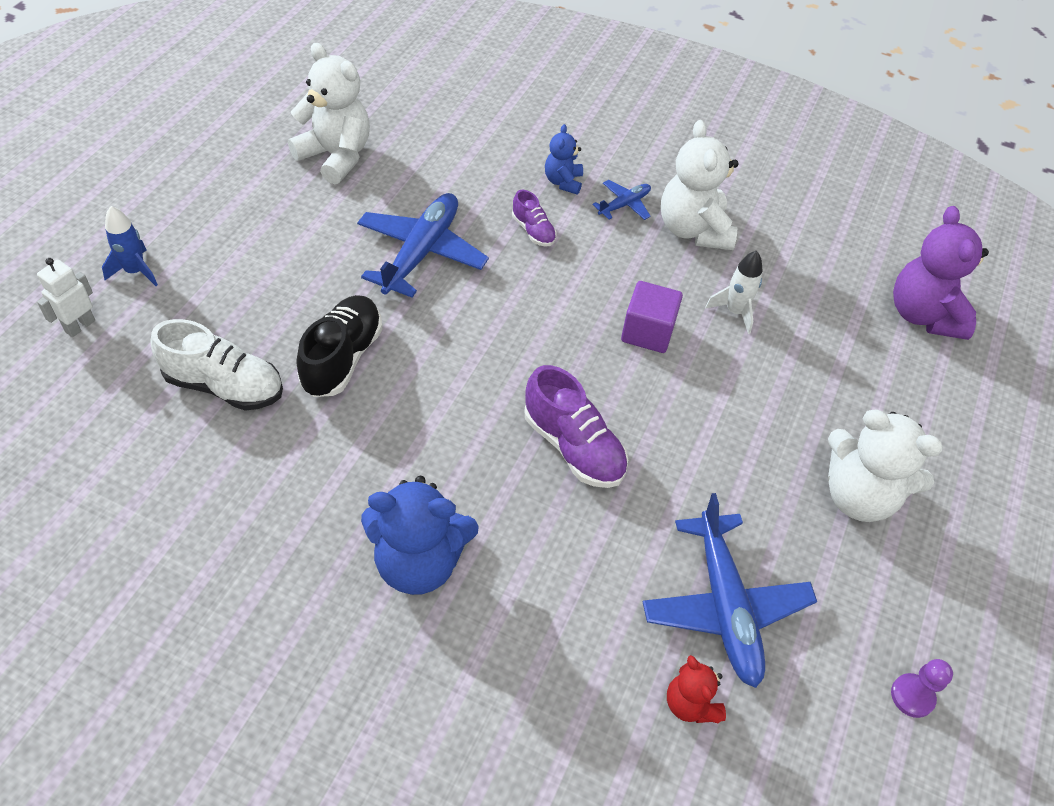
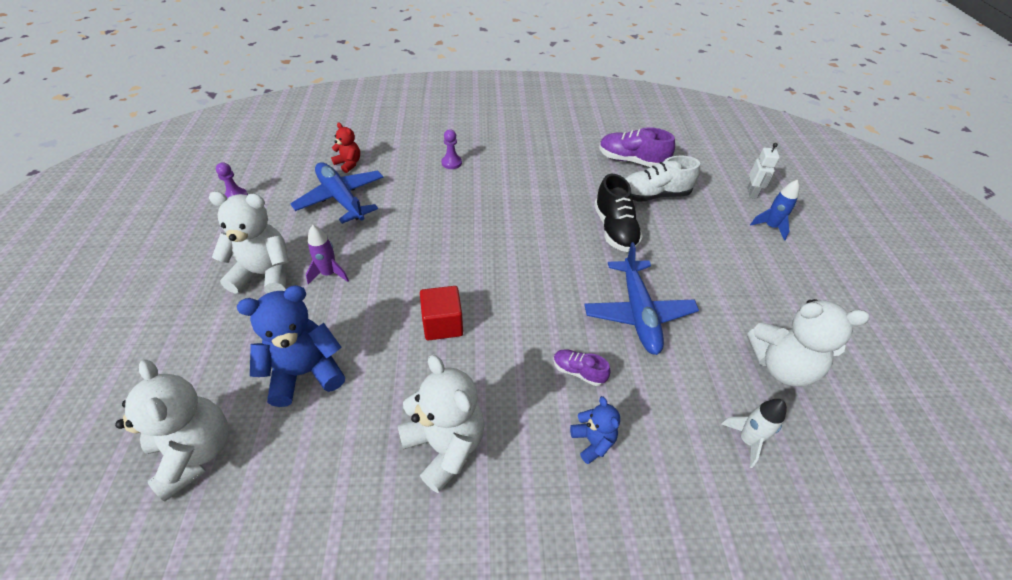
camera: 155 degrees right, 5 degrees down
blue teddy bear [361,476,479,595] -> blue teddy bear moved to [237,285,345,407]
purple shoe [524,365,628,488] -> purple shoe moved to [599,127,675,167]
blue plane [592,180,651,220] -> none
purple cube [621,281,683,353] -> red cube [420,286,463,340]
white rocket [705,251,763,334] -> white rocket moved to [721,399,787,468]
purple teddy bear [893,206,989,340] -> white teddy bear [115,360,228,501]
none -> purple rocket [306,225,349,284]
none -> purple pawn [441,129,462,169]

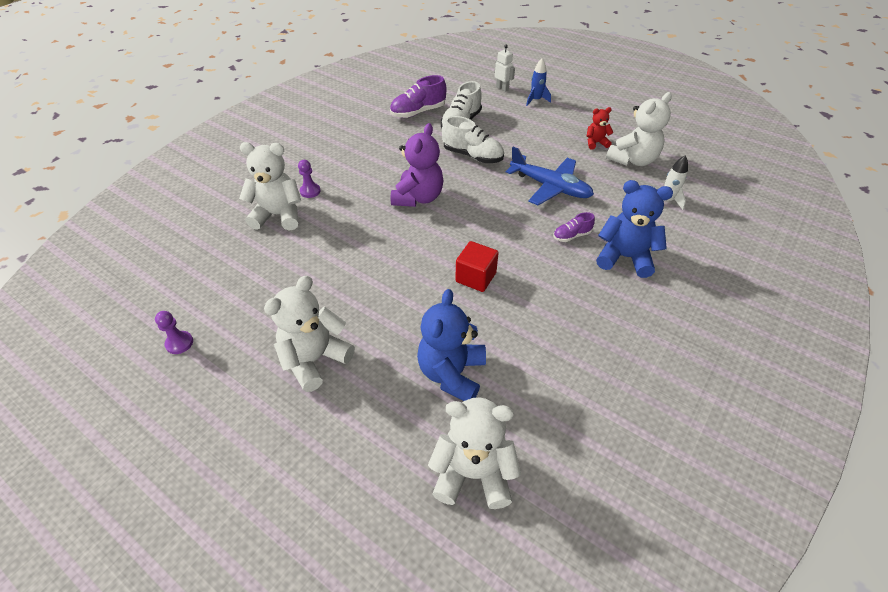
camera: 50 degrees left, 0 degrees up
blue plane [290,162,384,224] -> none
purple rocket [306,225,349,284] -> none
red teddy bear [331,122,360,173] -> red teddy bear moved to [587,107,613,150]
white teddy bear [397,355,485,493] -> white teddy bear moved to [239,142,301,230]
blue teddy bear [570,396,620,464] -> blue teddy bear [596,180,673,278], size x1.87
black shoe [594,174,643,252] -> white shoe [442,116,504,163]
none -> purple teddy bear [391,123,443,207]

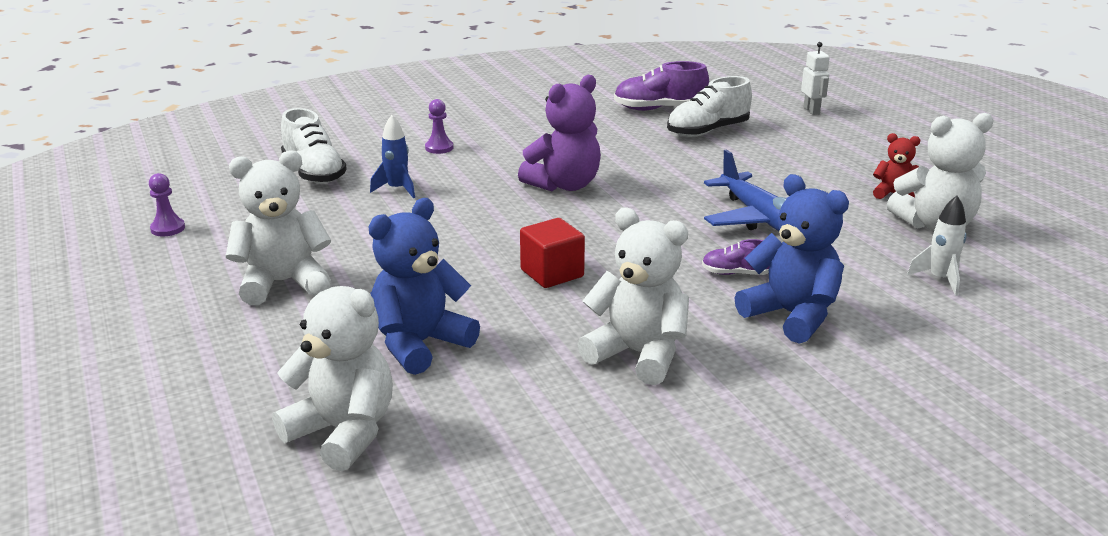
camera: 30 degrees right, 20 degrees down
white teddy bear [239,142,301,230] -> white teddy bear moved to [577,208,689,385]
white shoe [442,116,504,163] -> white shoe moved to [281,108,347,184]
blue rocket [526,58,551,106] -> blue rocket moved to [370,115,415,198]

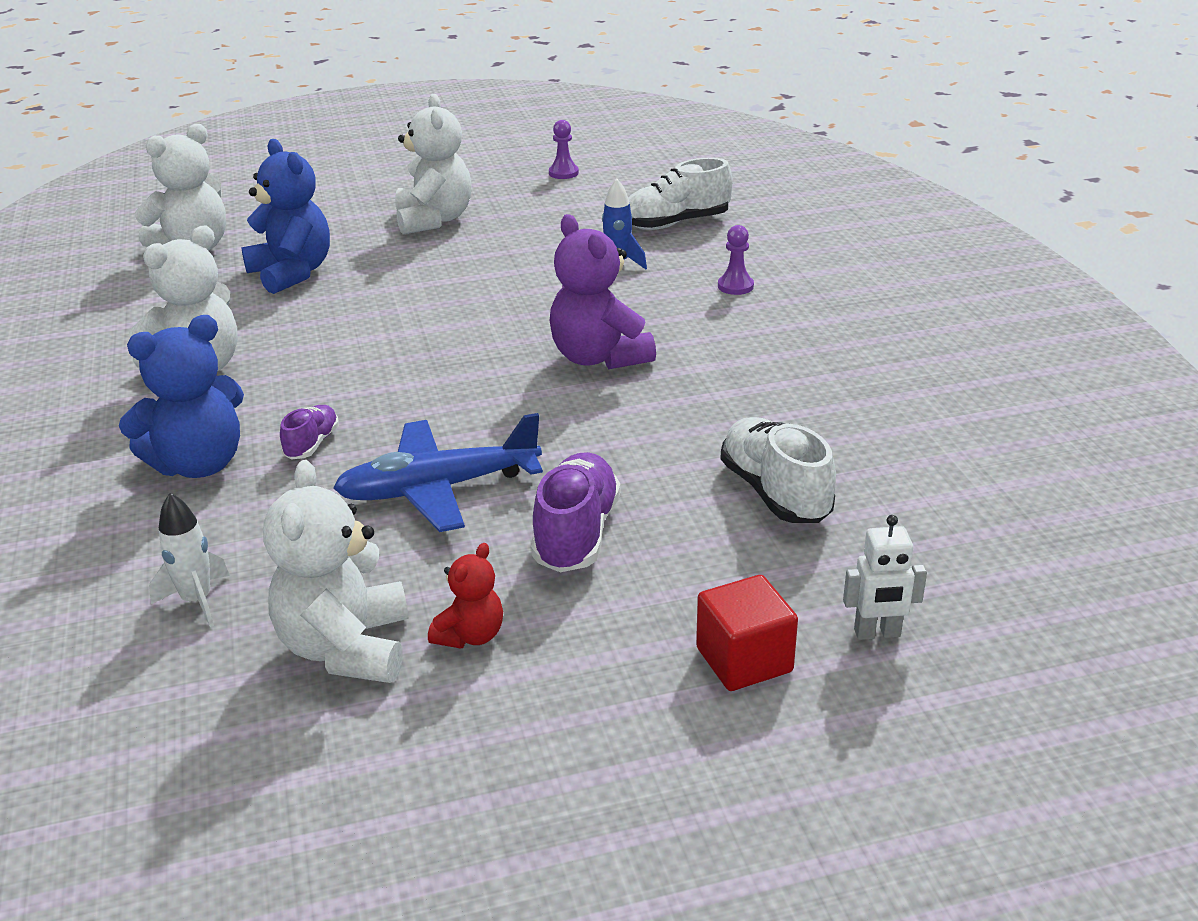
camera: 100 degrees right, 5 degrees up
red cube [520,218,585,288] -> red cube moved to [696,575,798,691]
purple shoe [614,61,709,111] -> purple shoe moved to [531,452,621,572]

